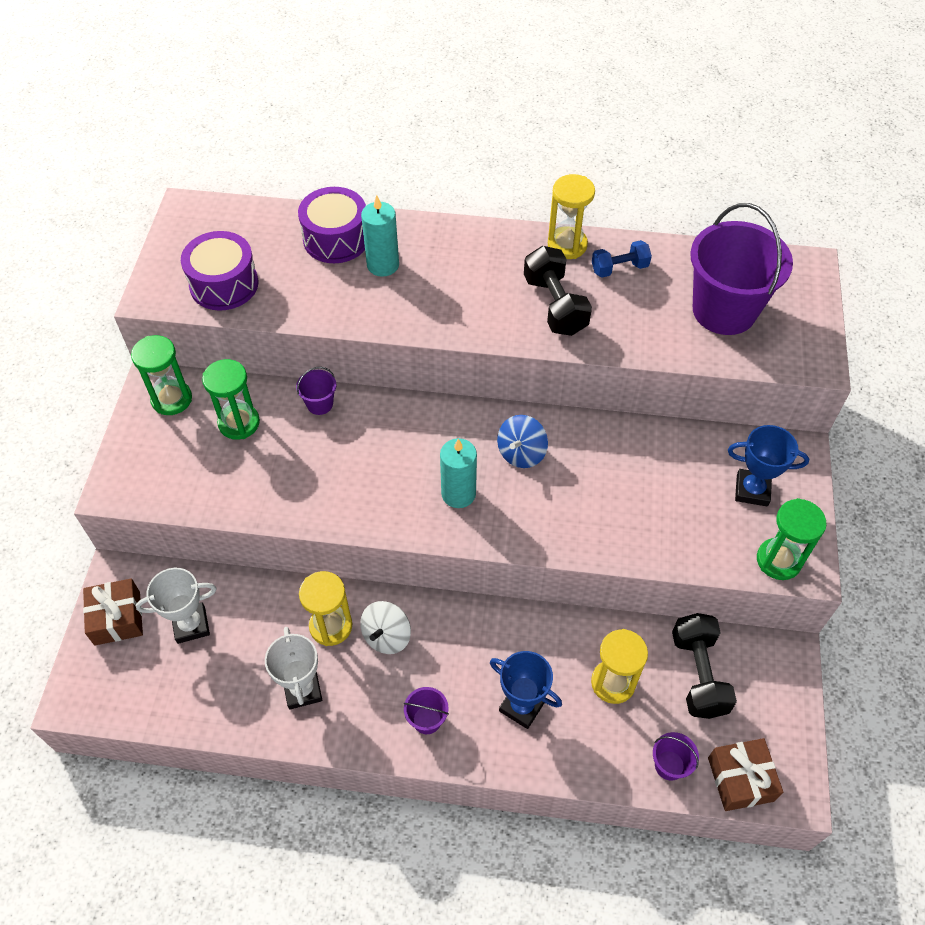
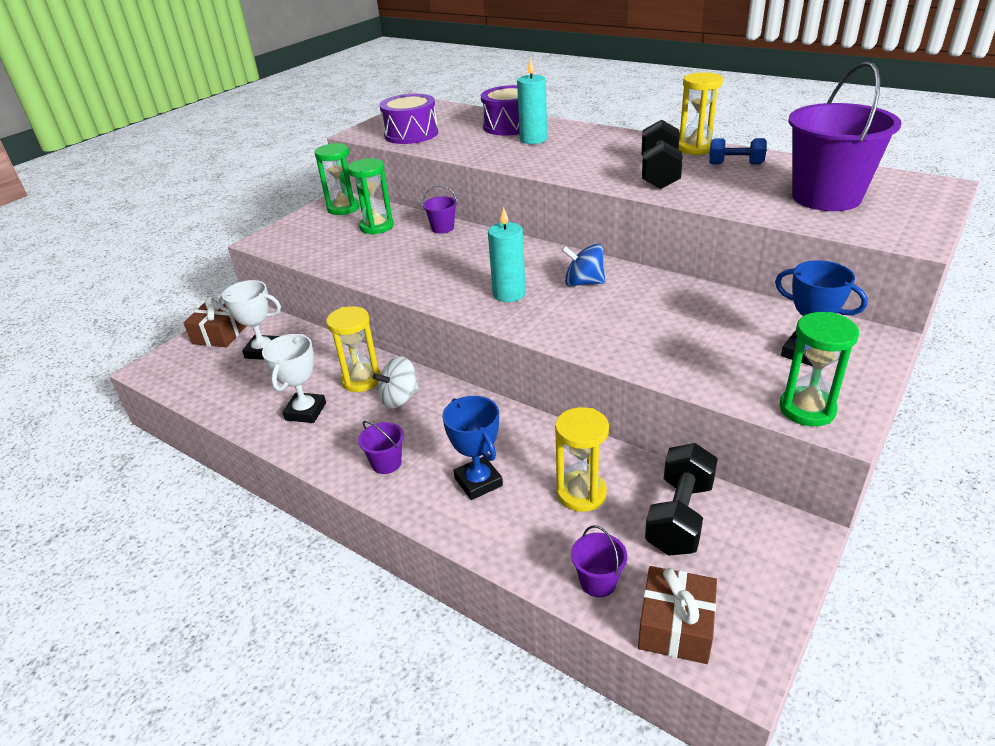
camera: 30 degrees right, 20 degrees down
blue spinning top [497,415,548,468] -> blue spinning top turned 45 degrees clockwise [562,244,606,287]

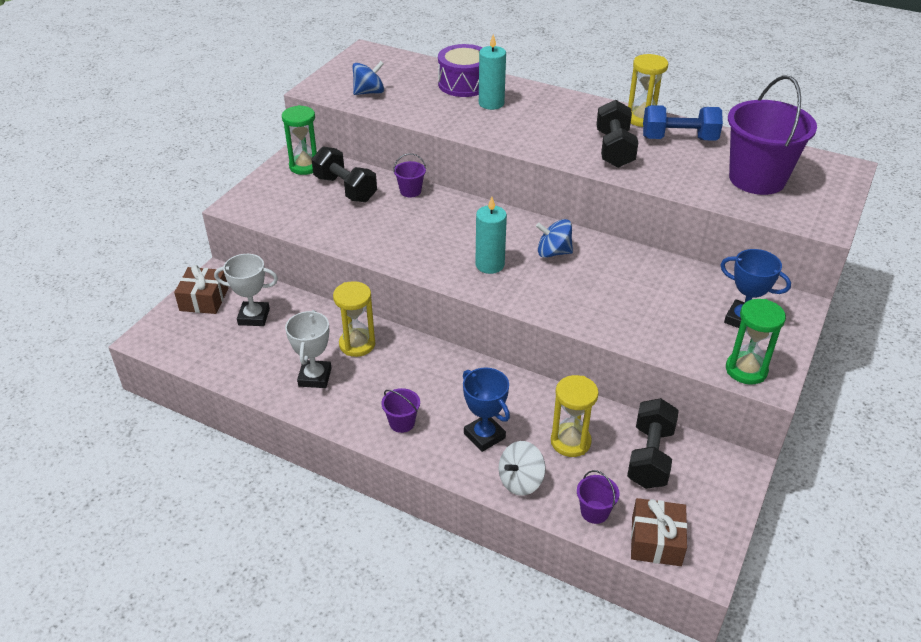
camera: 10 degrees left, 5 degrees up
green hourglass [348,158,394,235] -> black dumbbell [312,146,377,202]
white spinning top [373,356,419,409] -> white spinning top moved to [499,441,546,496]
purple drum [379,94,438,144] -> blue spinning top [353,61,384,95]
blue dumbbell [709,138,767,164] -> blue dumbbell [643,105,723,141], size x1.58

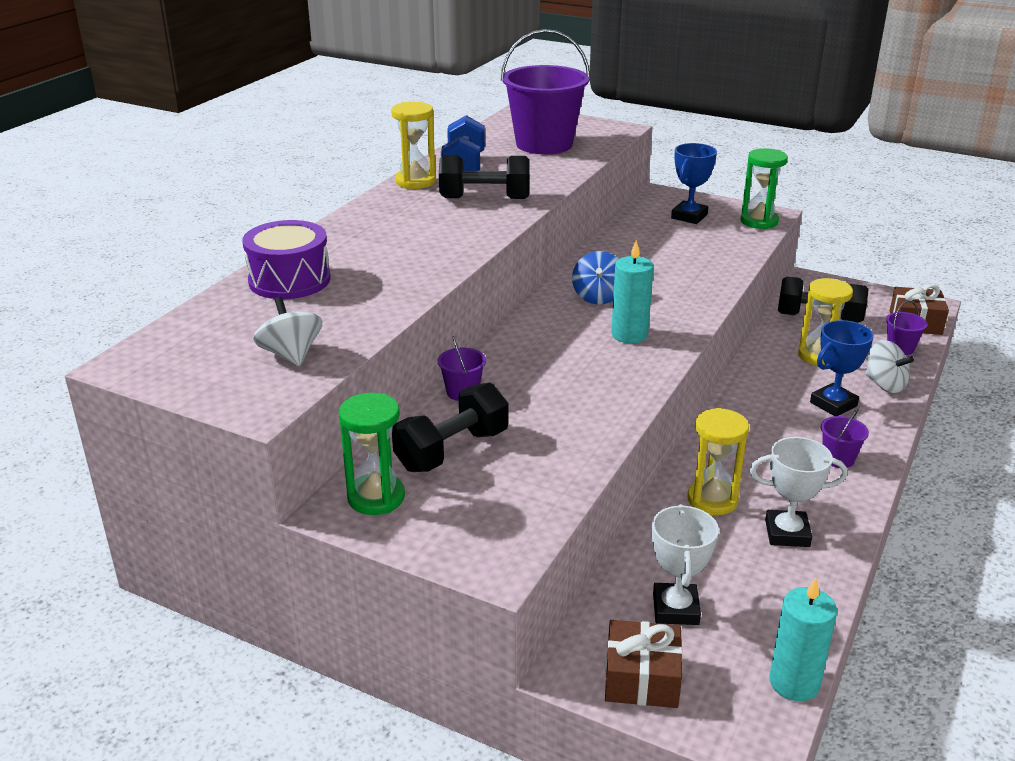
camera: 90 degrees left, 10 degrees down
blue spinning top [353,61,384,95] -> white spinning top [253,297,322,366]
turquoise candle [479,34,506,110] -> turquoise candle moved to [769,578,837,701]

